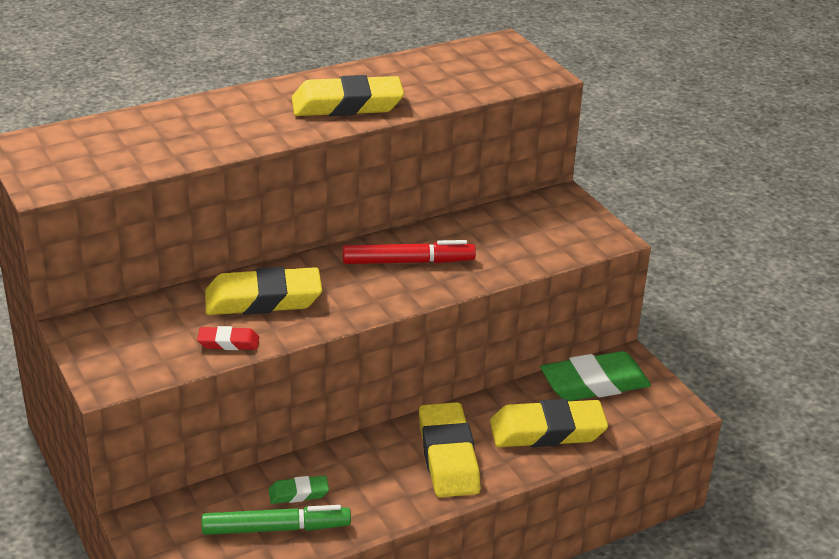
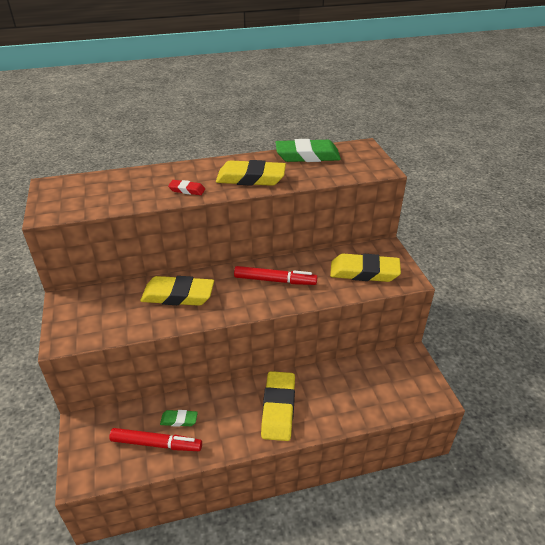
camera: 15 degrees right, 5 degrees up
red eraser [197,326,259,350] -> red eraser moved to [168,180,205,195]
green marker [201,505,351,535] -> red marker [109,428,202,451]
yellow eraser [490,399,608,447] -> yellow eraser moved to [330,254,401,282]
green eraser [540,351,651,401] -> green eraser moved to [275,139,341,162]

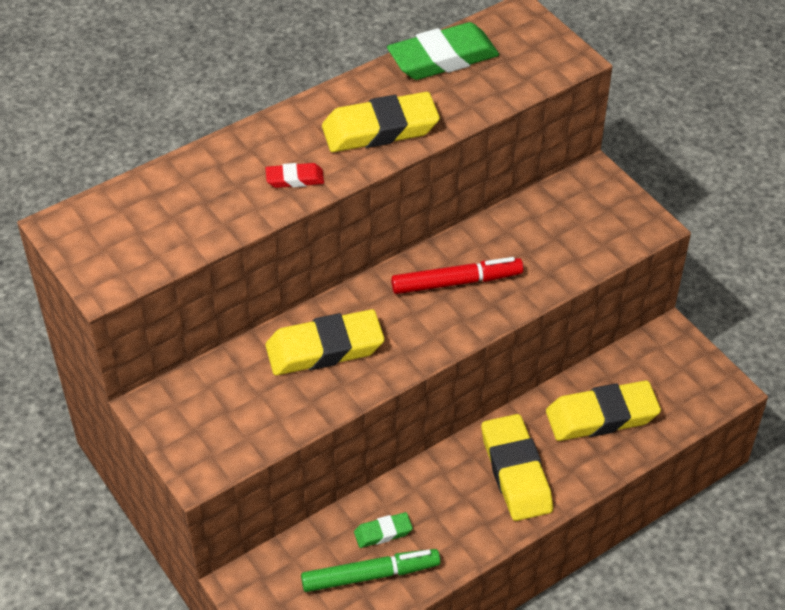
camera: 20 degrees left, 10 degrees up
red marker [109,428,202,451] -> green marker [301,549,441,592]
yellow eraser [330,254,401,282] -> yellow eraser moved to [546,380,661,441]

